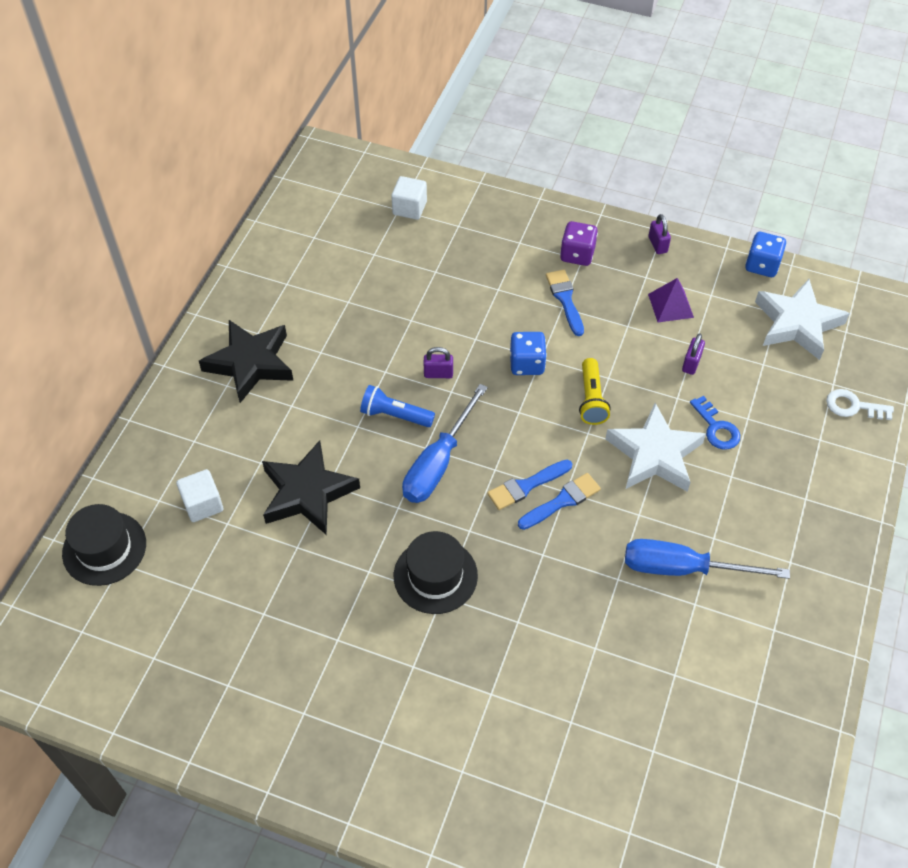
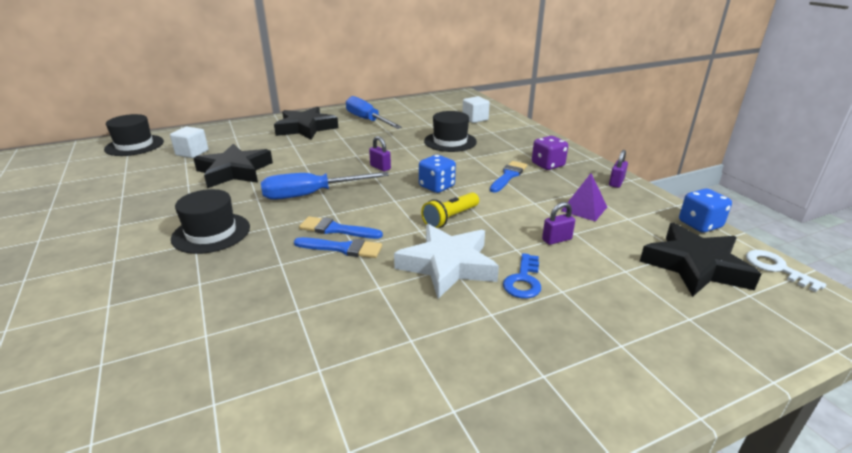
camera: 45 degrees right, 25 degrees down
blue flashlight [360,385,435,427] -> none
blue screwdriver [625,539,790,579] -> blue screwdriver moved to [346,96,402,129]
white star [755,279,850,360] -> black star [640,223,761,297]
white key [826,389,894,420] -> white key moved to [746,250,827,292]
none -> black hat [424,111,477,152]

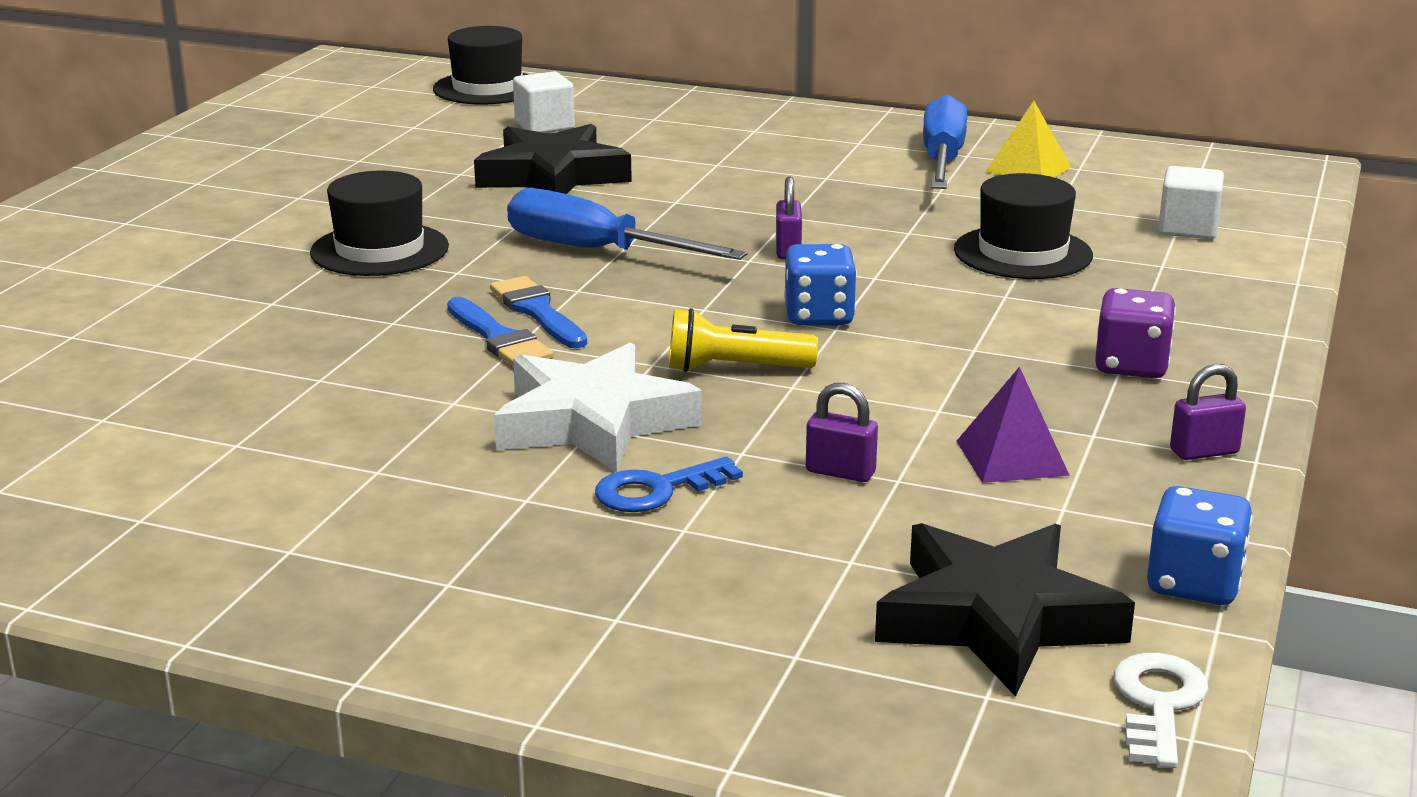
camera: 45 degrees right, 5 degrees down
black star [274,107,338,140] -> none
blue brush [490,161,527,193] -> none
none -> yellow pyramid [986,101,1071,177]

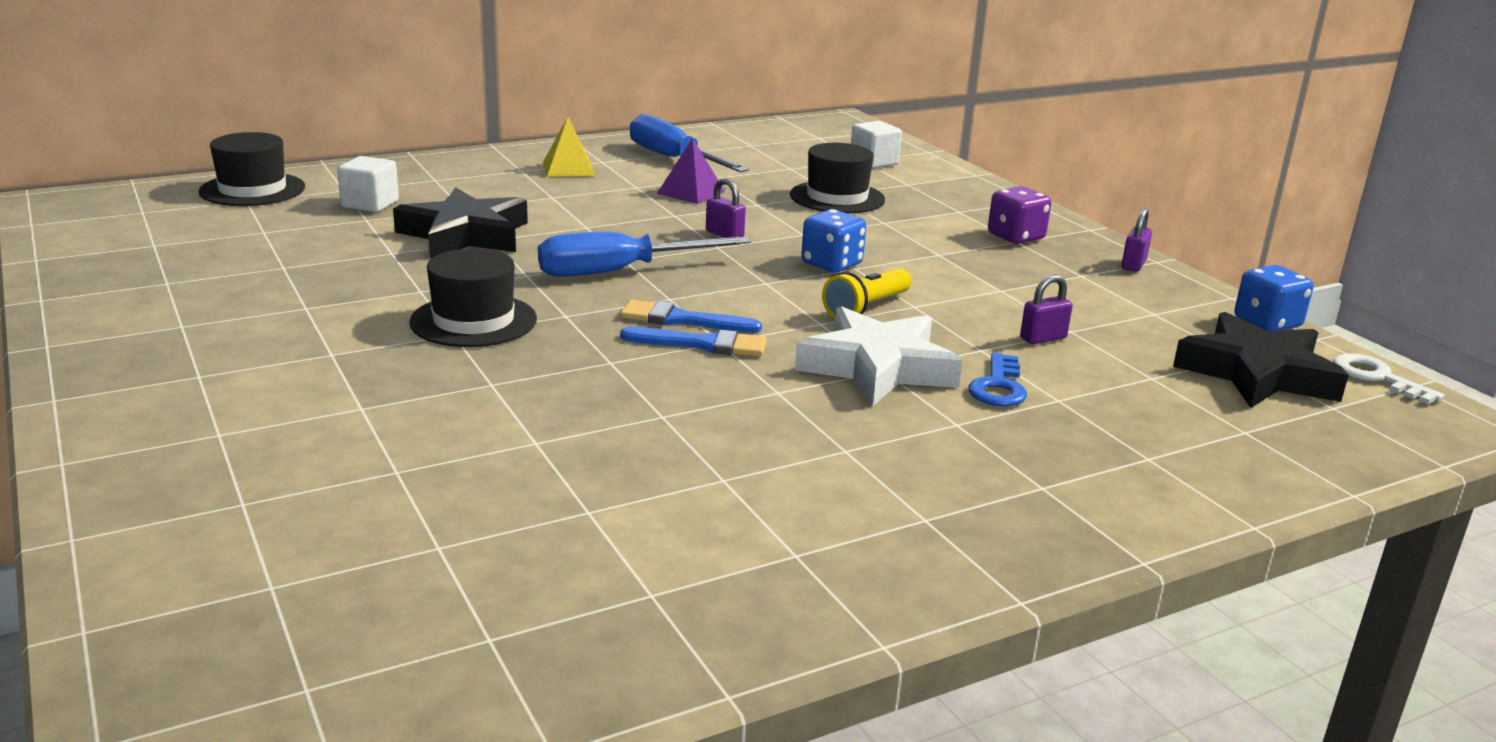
camera: 50 degrees left, 0 degrees up
purple pyramid [957,366,1070,483] -> purple pyramid moved to [657,138,725,204]
yellow pyramid [986,101,1071,177] -> yellow pyramid moved to [543,117,595,177]

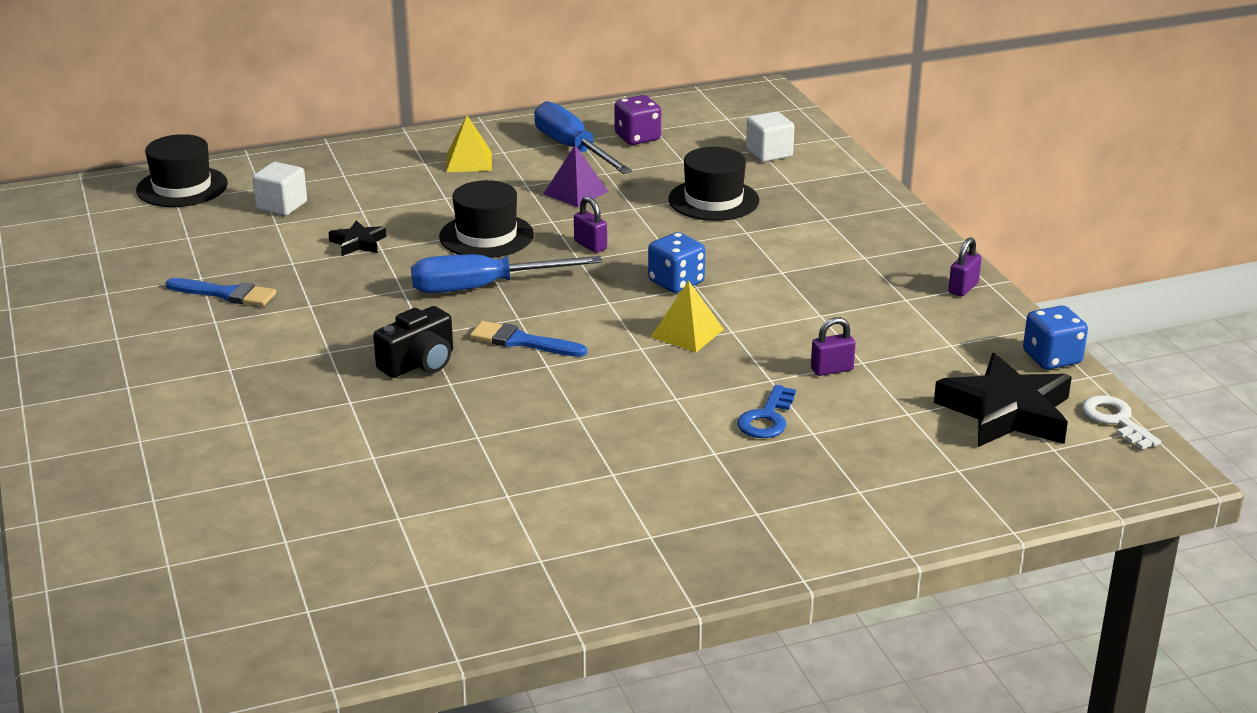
camera: 10 degrees right, 5 degrees up
black star [393,187,528,259] -> black star [328,220,387,256], size x0.48
black hat [409,248,537,347] -> black hat moved to [439,180,534,258]
blue brush [620,327,767,357] -> blue brush moved to [165,278,276,306]
white star [795,306,962,406] -> none
yellow flashlight [822,268,911,318] -> yellow pyramid [651,280,724,352]
purple dice [988,186,1051,244] -> purple dice moved to [614,95,661,145]
none -> black camera [373,306,453,378]

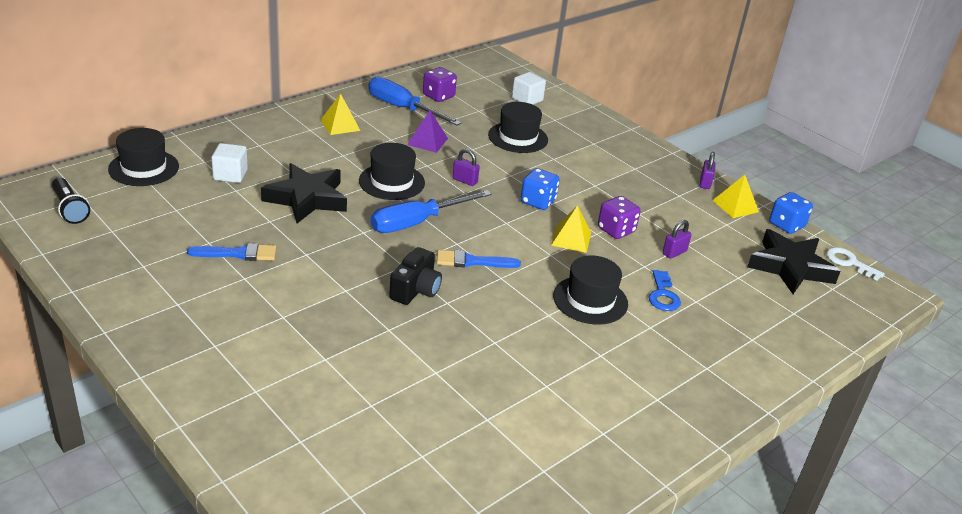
camera: 25 degrees left, 5 degrees up
black star [328,220,387,256] -> black star [261,163,347,223], size x2.07
none -> black flashlight [52,178,90,224]
none -> black hat [553,255,628,325]
none -> purple dice [598,196,641,239]
none -> yellow pyramid [712,175,759,218]

